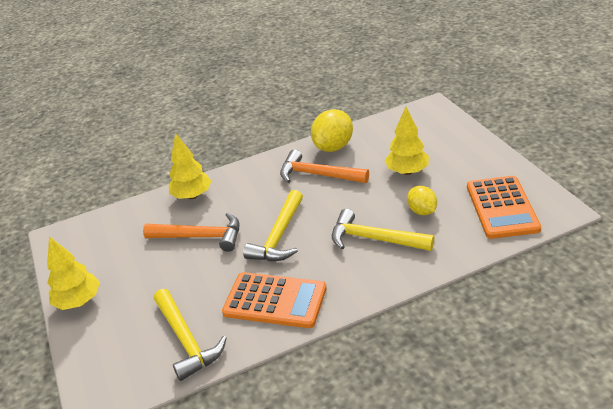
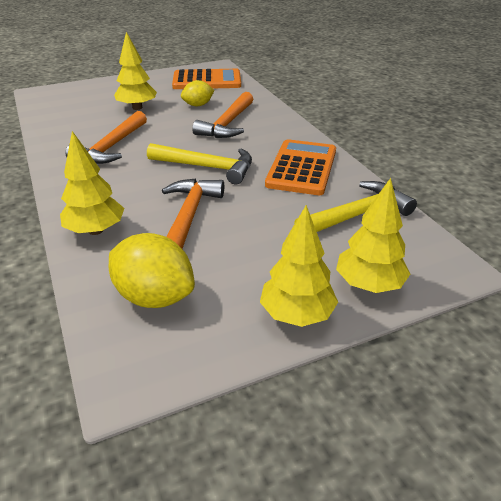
camera: 95 degrees left, 0 degrees up
yellow lemon [311,109,353,152] -> yellow lemon moved to [109,233,195,308]
yellow hammer [332,209,434,251] -> orange hammer [192,92,253,138]
none -> yellow tree [336,178,410,293]

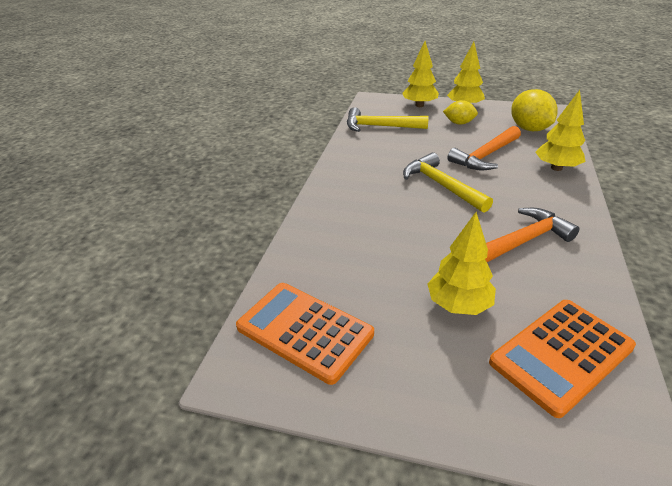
camera: 140 degrees left, 0 degrees up
yellow lemon [181,80,215,106] -> yellow lemon moved to [443,100,478,124]
orange hammer [192,92,253,138] -> none
orange calculator [265,139,336,195] -> orange calculator moved to [489,300,636,418]

